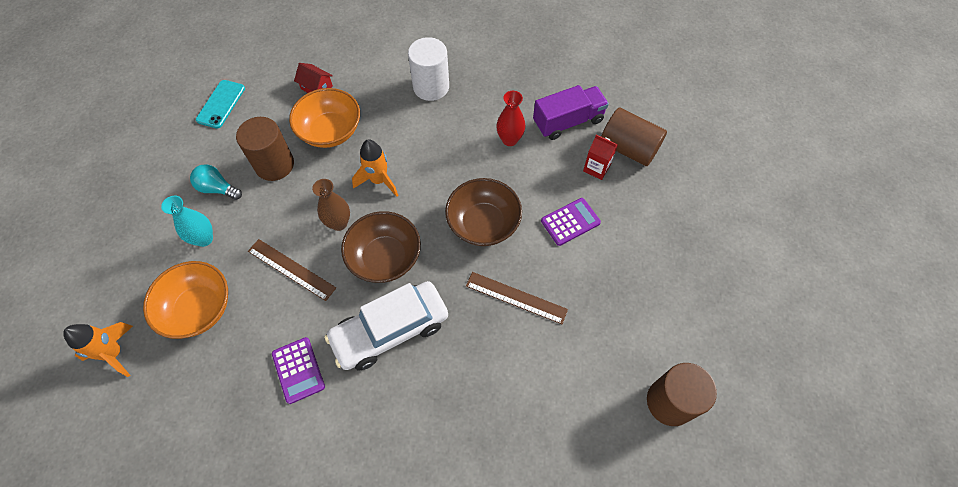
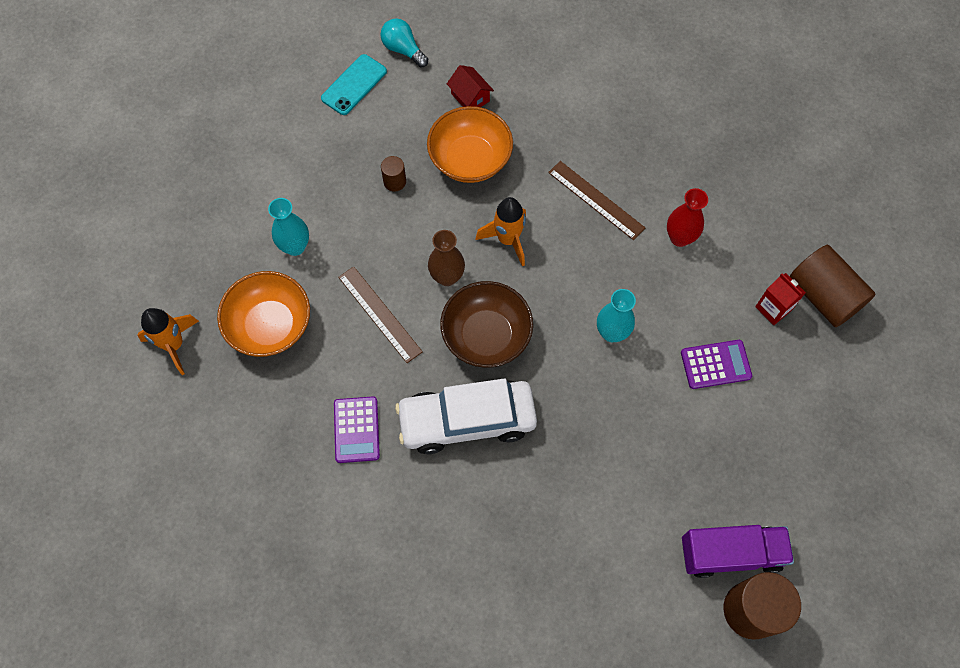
camera: 20 degrees right, 5 degrees up
turquoise light bulb [190,164,242,200] -> turquoise light bulb moved to [381,18,428,67]
brown cylinder [236,117,294,181] -> brown cylinder [381,156,406,191], size x0.48
white cylinder [408,37,449,101] -> none
brown bowl [445,178,522,246] -> turquoise vase [597,289,636,342]
brown ruler [466,272,568,324] -> brown ruler moved to [548,161,645,240]
purple truck [533,85,609,140] -> purple truck moved to [682,525,794,578]

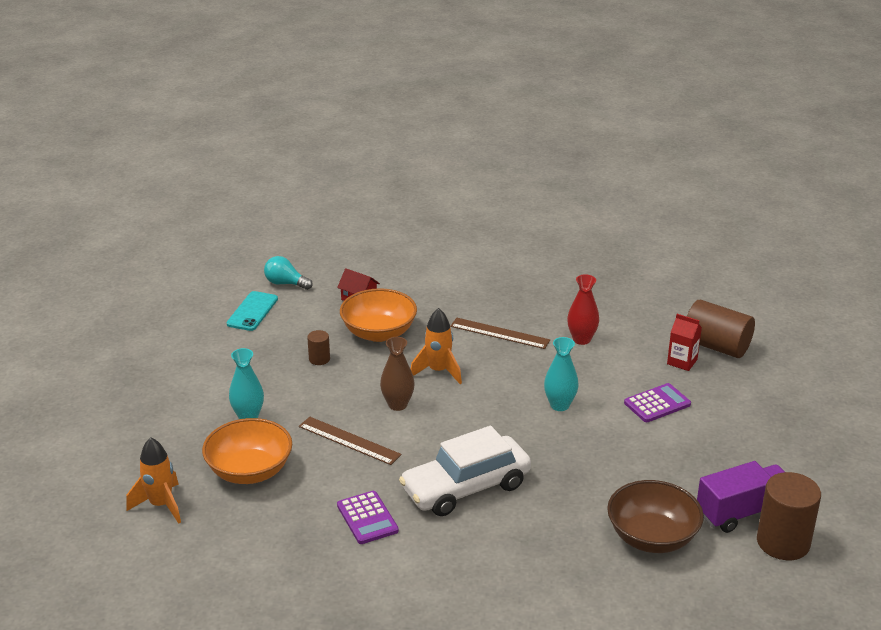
camera: 20 degrees left, 35 degrees down
brown bowl [440,281,533,368] -> brown bowl moved to [607,480,704,553]

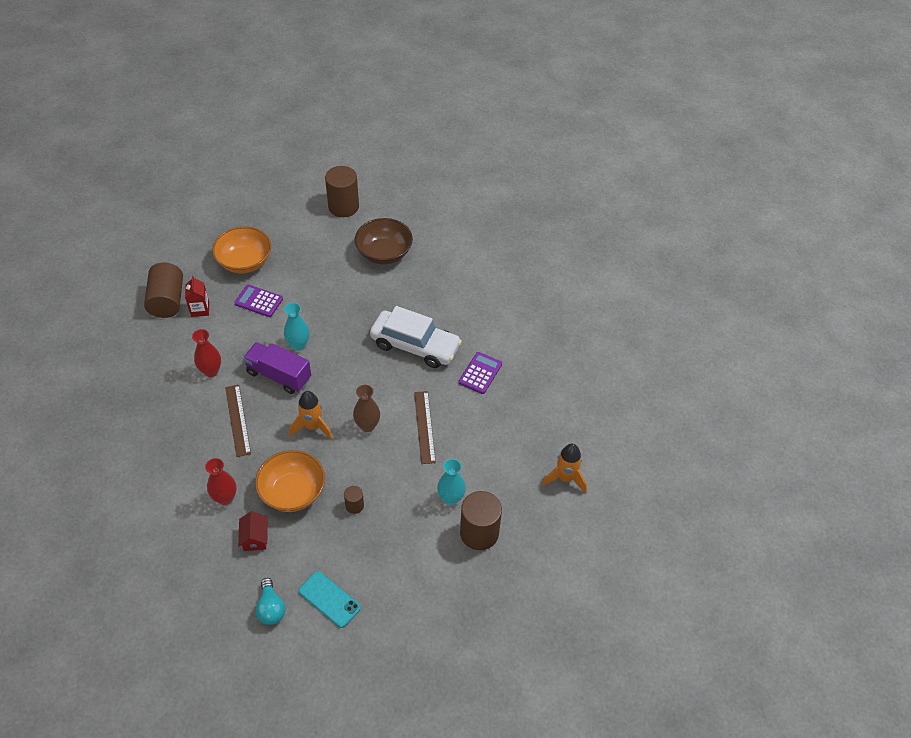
camera: 130 degrees left, 20 degrees up
orange bowl [202,418,292,484] -> orange bowl moved to [212,226,271,273]
turquoise phone [226,291,278,331] -> turquoise phone turned 60 degrees clockwise [298,571,361,628]
purple truck [697,461,785,533] -> purple truck moved to [243,342,311,394]
none -> red vase [205,458,237,505]
none -> brown cylinder [460,491,502,550]

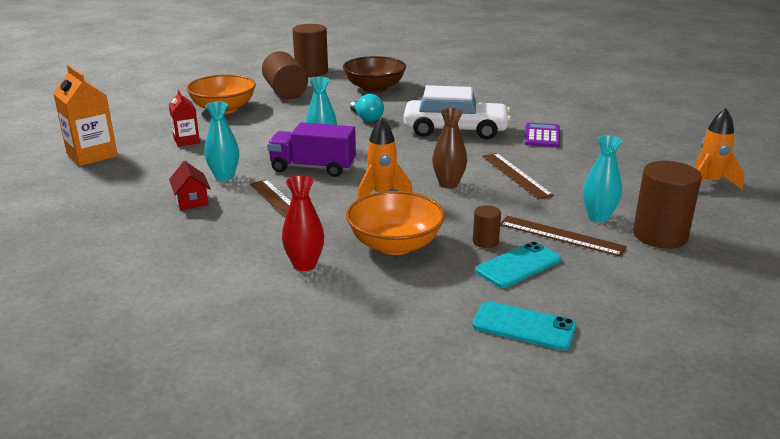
camera: 15 degrees left, 25 degrees down
brown cylinder [144,263,183,318] -> brown cylinder moved to [262,51,308,99]
red vase [192,329,221,377] -> turquoise vase [204,102,239,181]
purple calculator [234,285,283,317] -> none
red house [238,511,268,551] -> red house moved to [169,161,211,210]
turquoise light bulb [255,578,285,625] -> turquoise light bulb moved to [350,94,384,122]
none -> orange carton [53,65,118,166]
none -> turquoise phone [475,242,561,288]
none -> brown ruler [500,216,627,257]

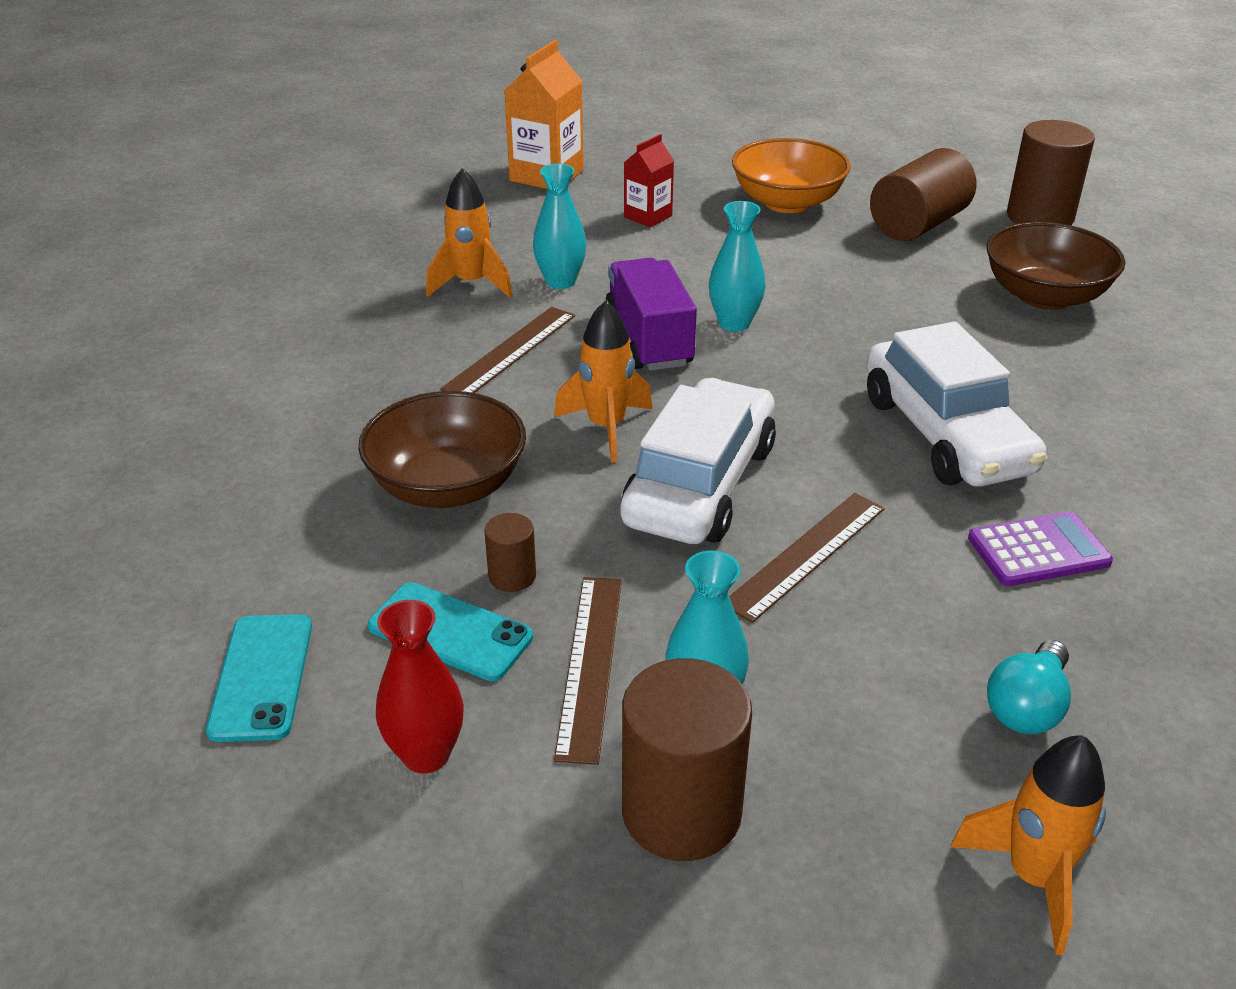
camera: 65 degrees right, 10 degrees up
red house [169,161,211,210] -> orange rocket [426,168,513,298]
red vase [282,175,324,271] -> red vase moved to [376,600,464,773]
orange bowl [346,191,445,255] -> brown bowl [358,391,526,508]
turquoise light bulb [350,94,384,122] -> turquoise light bulb moved to [987,640,1071,734]
brown vase [432,108,467,189] -> white car [621,378,776,544]

